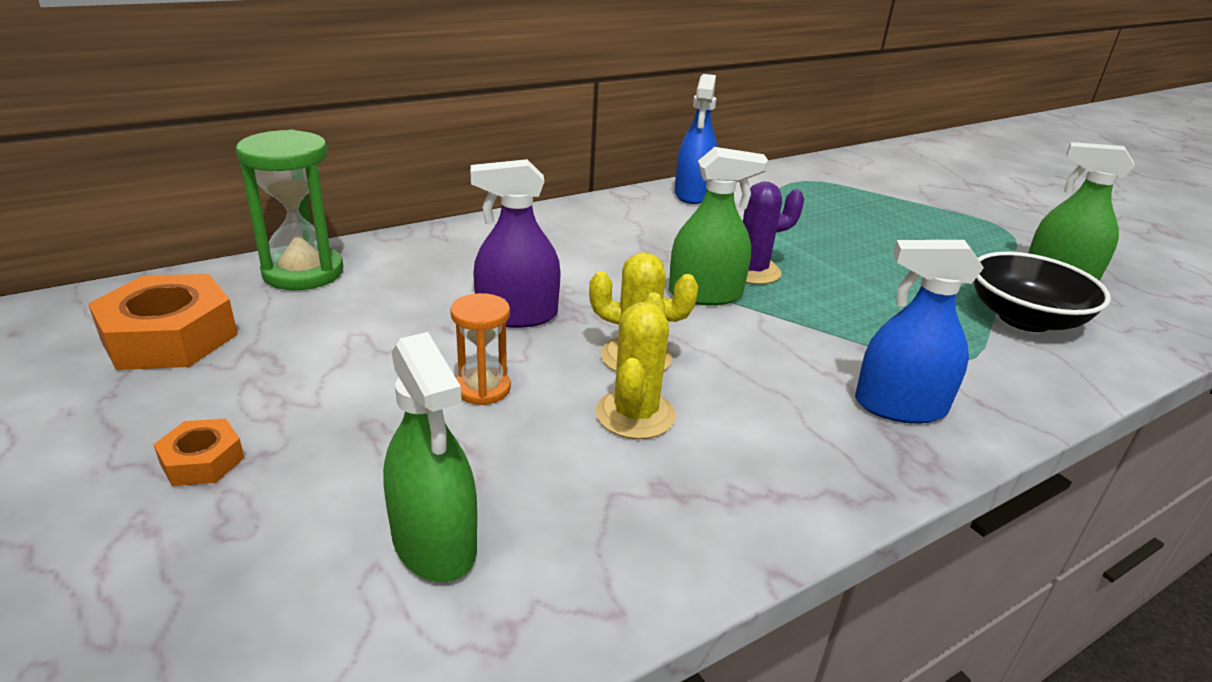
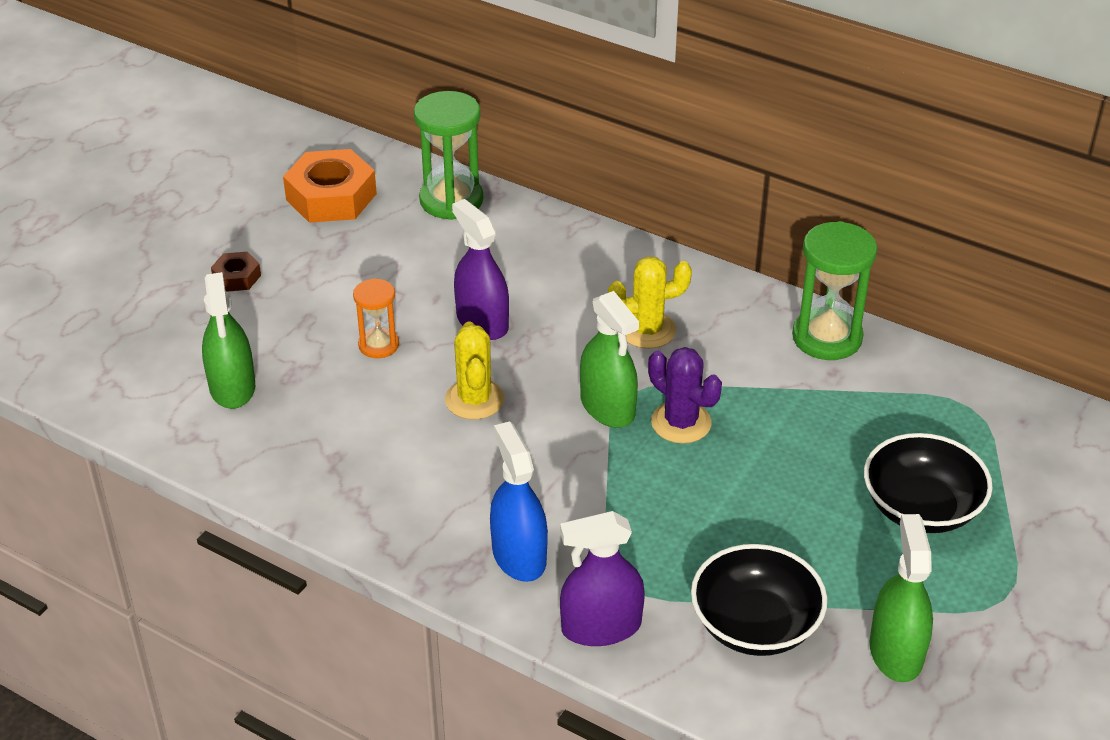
camera: 65 degrees right, 10 degrees up
orange nut [153,418,245,486] -> brown nut [211,252,261,292]
green spray bottle [383,332,477,582] -> green spray bottle turned 45 degrees counterclockwise [202,272,255,409]
yellow cactus [596,293,676,439] -> yellow cactus moved to [608,256,692,349]
blue spray bottle [674,74,717,204] -> green hourglass [792,221,877,360]
none -> purple spray bottle [560,511,645,646]
none -> black bowl [864,433,993,533]

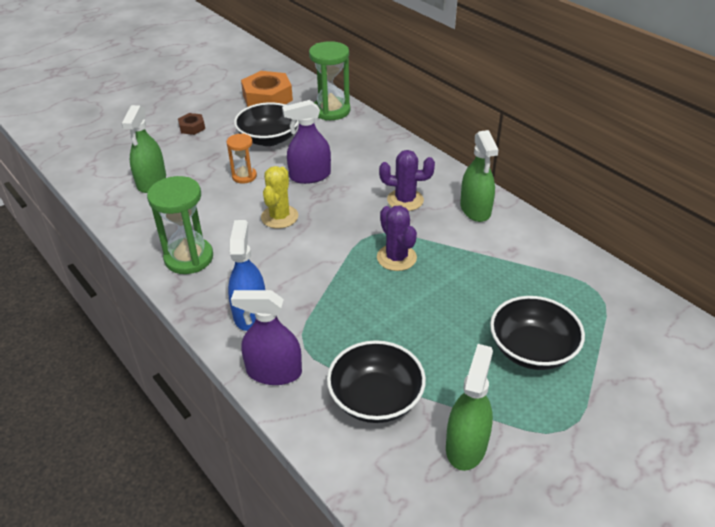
camera: 20 degrees right, 0 degrees up
purple spray bottle [452,199,509,340] -> purple spray bottle turned 90 degrees counterclockwise [282,100,331,184]
green spray bottle [580,291,639,428] -> green spray bottle moved to [460,130,499,222]
yellow cactus [608,256,692,349] -> purple cactus [379,150,435,211]
green hourglass [792,221,877,360] -> green hourglass moved to [147,176,213,274]
none -> black bowl [234,102,299,146]

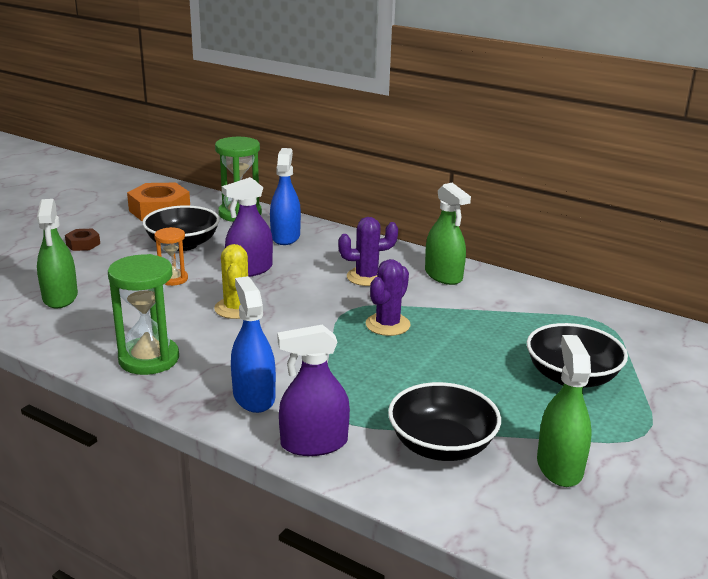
camera: 20 degrees left, 15 degrees down
purple cactus [377,205,417,271] -> purple cactus turned 75 degrees clockwise [366,259,411,336]
none -> blue spray bottle [270,148,301,245]

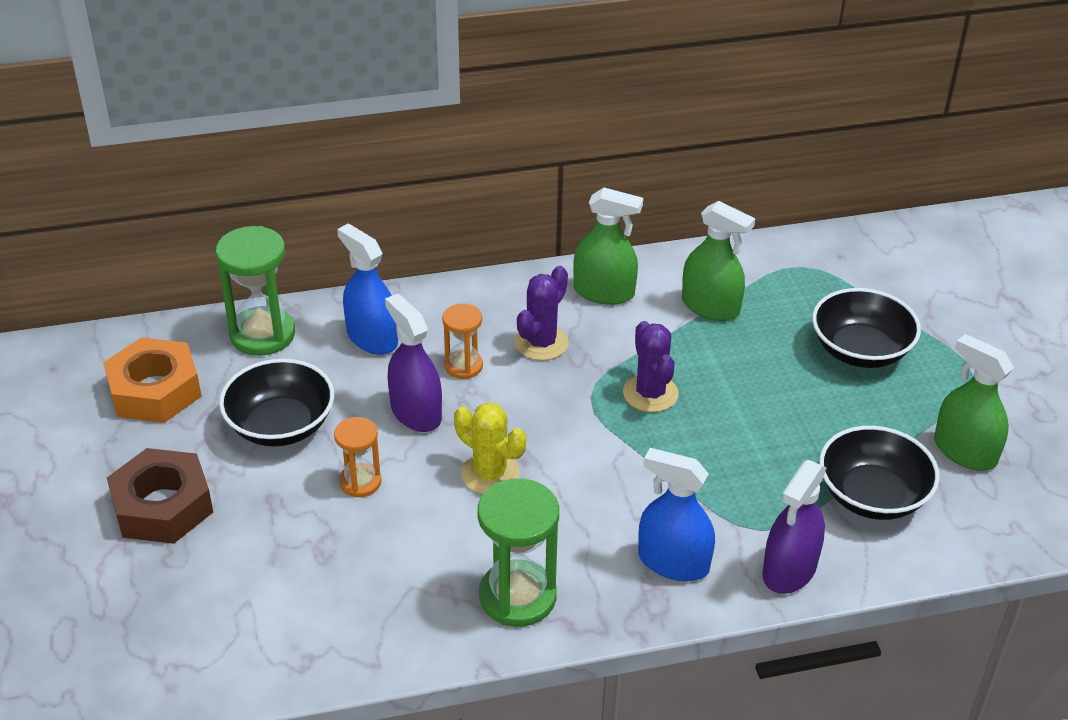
camera: 45 degrees left, 15 degrees up
green spray bottle [37,199,78,308] -> green spray bottle moved to [682,201,755,321]
brown nut [65,229,100,251] -> brown nut [107,448,213,544], size x1.99
purple spray bottle [222,177,273,277] -> purple spray bottle turned 135 degrees clockwise [385,293,442,432]
none -> orange hourglass [442,304,483,379]

